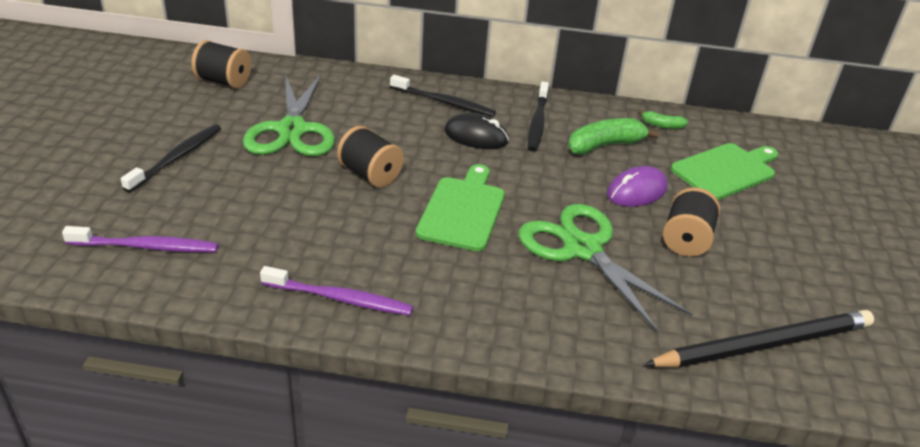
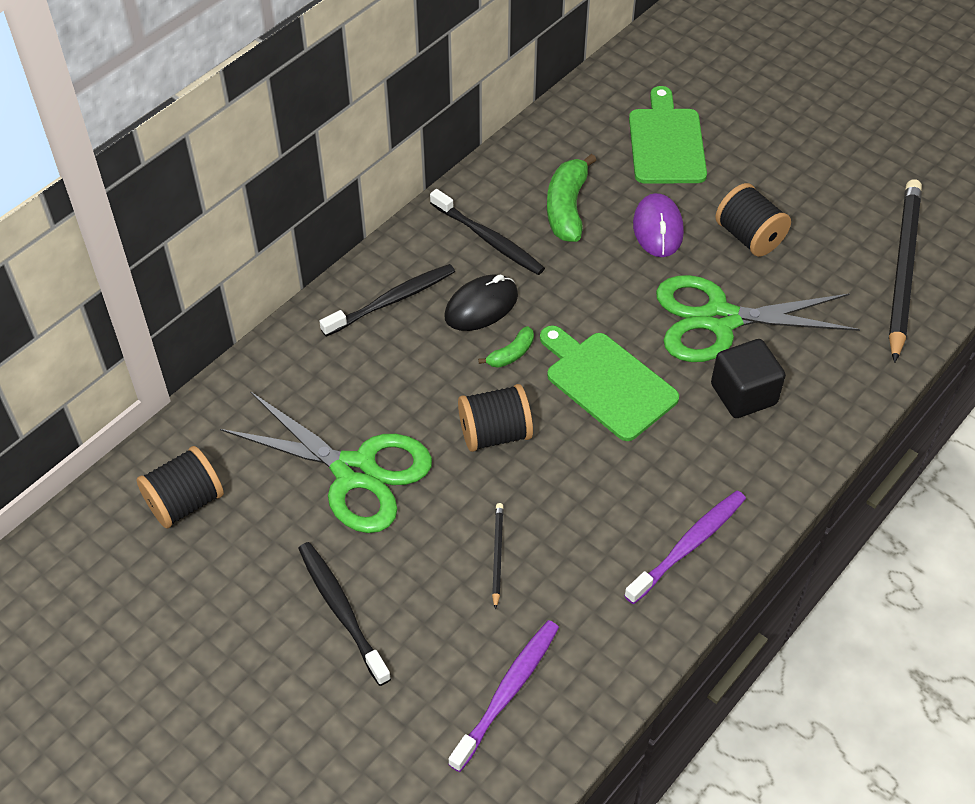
camera: 55 degrees left, 15 degrees up
green banana [638,110,688,129] -> green banana moved to [478,326,534,368]
none -> black pencil [492,503,504,610]
none -> black cube [711,339,786,418]

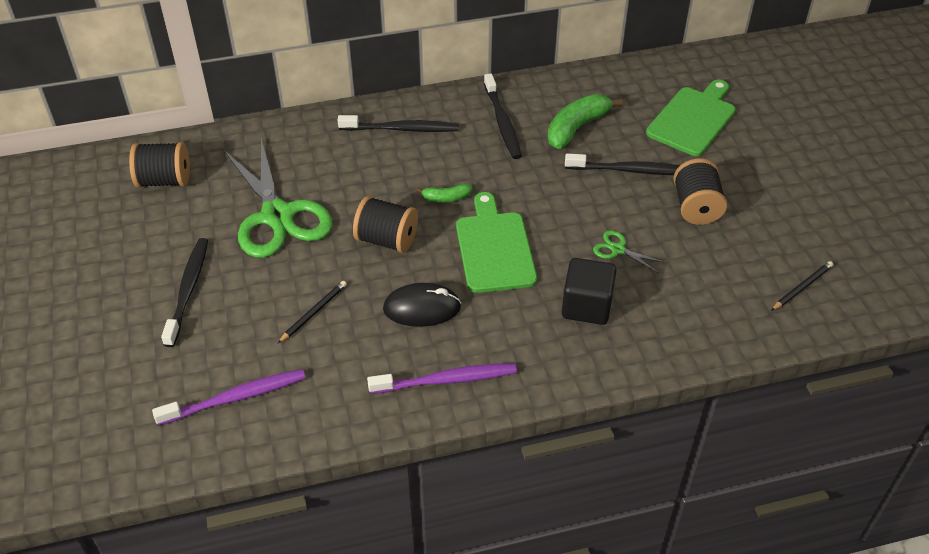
camera: 35 degrees right, 5 degrees down
black mouse [444,275,518,331] -> black mouse moved to [383,283,461,327]
purple mouse [633,193,684,257] -> black toothbrush [565,153,680,175]
green scissors [656,275,860,362] -> green scissors [593,230,666,273], size x0.41
black pencil [889,179,922,363] -> black pencil [771,261,833,311], size x0.42

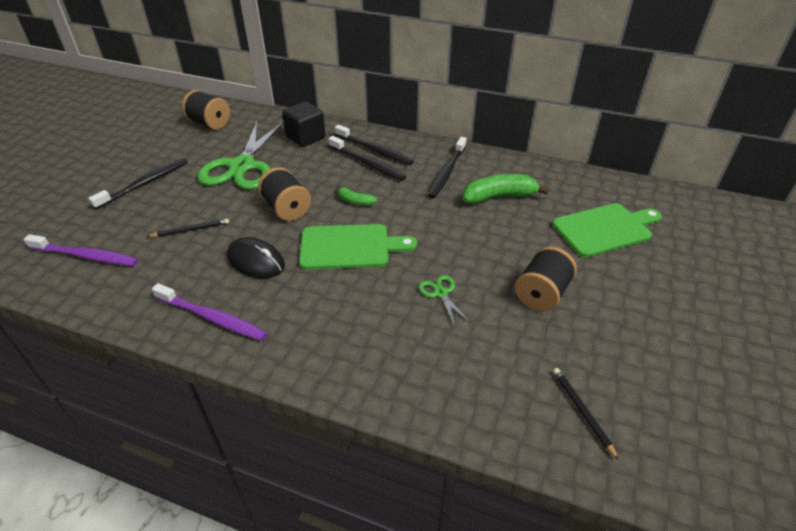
camera: 35 degrees right, 5 degrees down
green cutting board [456,192,537,293] -> green cutting board turned 60 degrees clockwise [299,224,417,270]
black cube [562,258,617,325] -> black cube moved to [282,101,326,147]
black toothbrush [565,153,680,175] -> black toothbrush moved to [328,136,406,181]
black pencil [771,261,833,311] -> black pencil turned 105 degrees counterclockwise [553,368,619,460]

